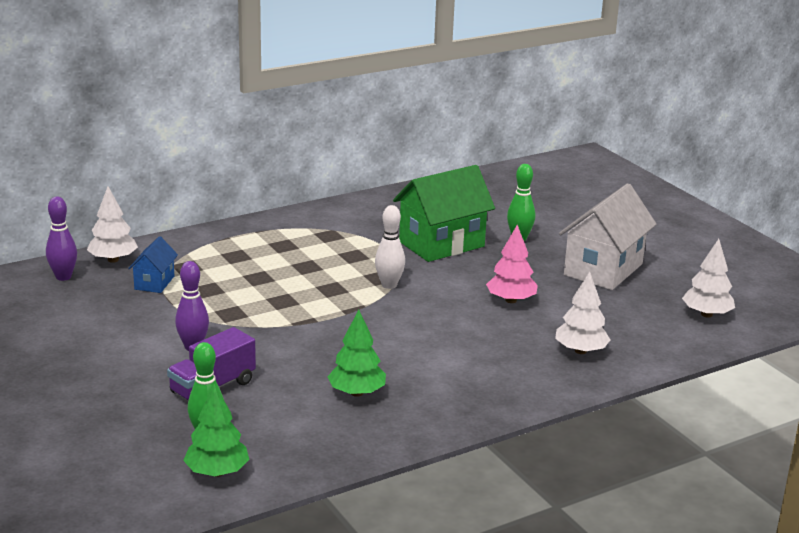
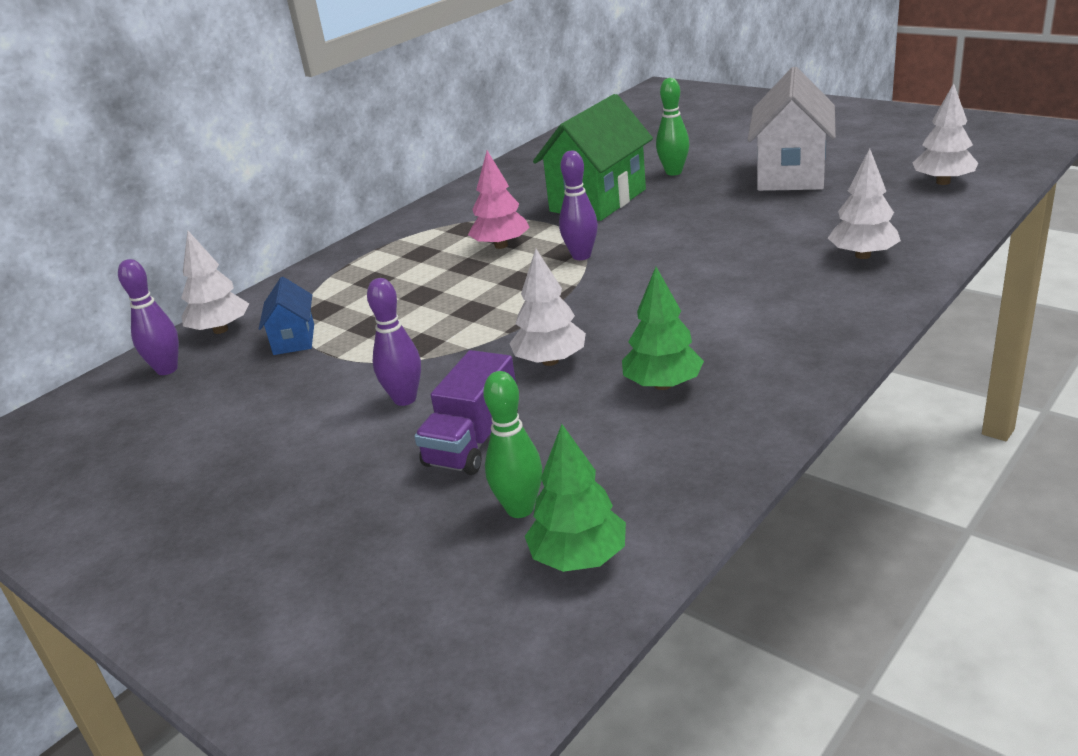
camera: 15 degrees left, 5 degrees up
white bowling pin [375,205,405,289] -> purple bowling pin [559,151,598,260]
pink tree [486,225,538,303] -> pink tree moved to [468,151,530,249]
none -> white tree [509,249,586,366]

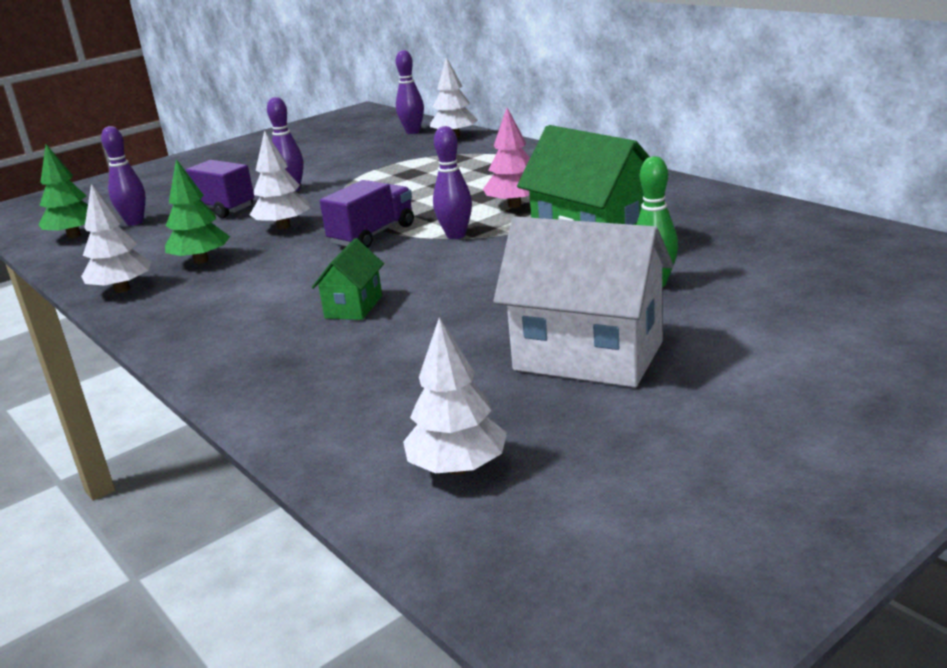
camera: 100 degrees right, 5 degrees down
blue house [259,277,314,355] -> none
green bowling pin [483,371,542,518] -> purple bowling pin [101,126,146,225]
white tree [828,148,901,259] -> white tree moved to [81,184,152,293]
none -> green house [312,238,384,320]
none -> purple truck [320,180,414,248]

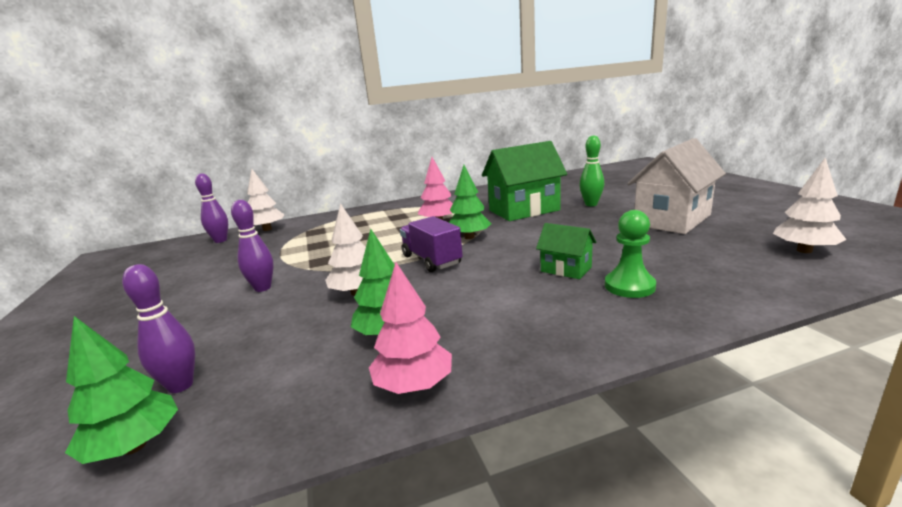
camera: 70 degrees left, 5 degrees down
white tree [81,184,152,293] -> pink tree [369,262,452,394]
purple truck [186,160,254,218] -> none
purple bowling pin [433,126,472,239] -> green tree [449,165,492,239]
none -> green pawn [605,210,656,298]

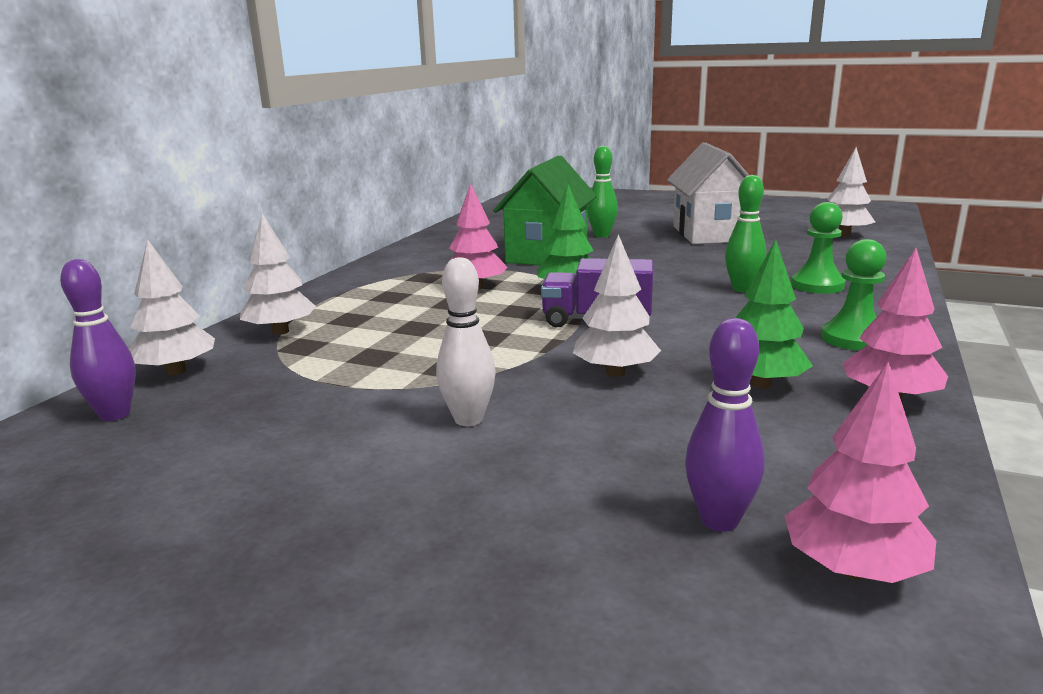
camera: 50 degrees left, 0 degrees up
green tree [65,316,178,464] -> pink tree [785,362,936,583]
purple bowling pin [231,200,274,292] -> white bowling pin [436,257,496,426]
green house [536,223,597,279] -> green bowling pin [725,175,766,292]
none -> white tree [240,213,316,335]
none -> green pawn [821,239,887,350]

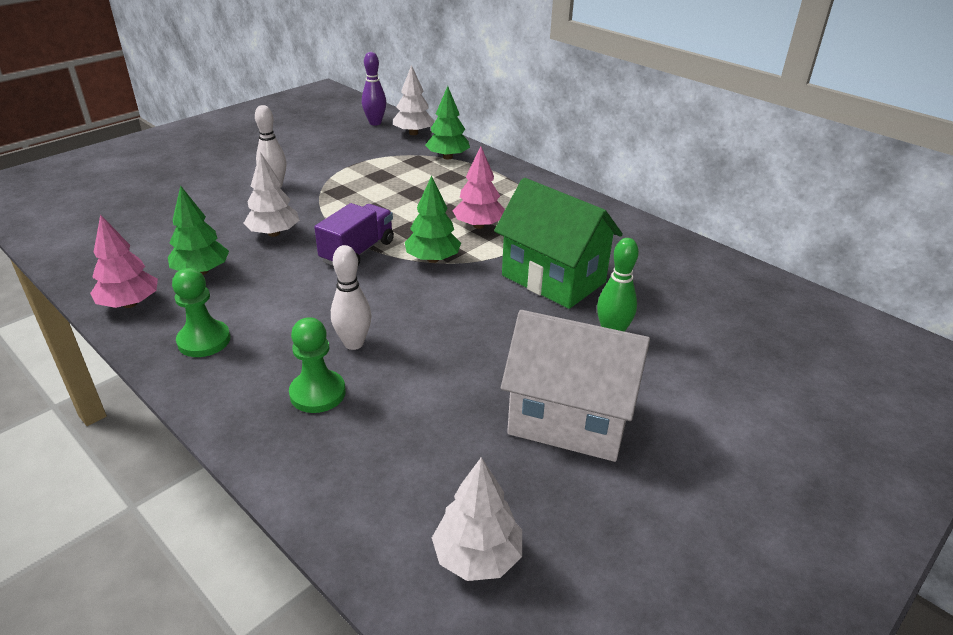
camera: 110 degrees right, 15 degrees up
white tree [240,213,316,335] -> green tree [425,86,470,159]
purple bowling pin [685,318,765,532] -> none
green bowling pin [725,175,766,292] -> white bowling pin [331,245,371,350]
pink tree [785,362,936,583] -> none

